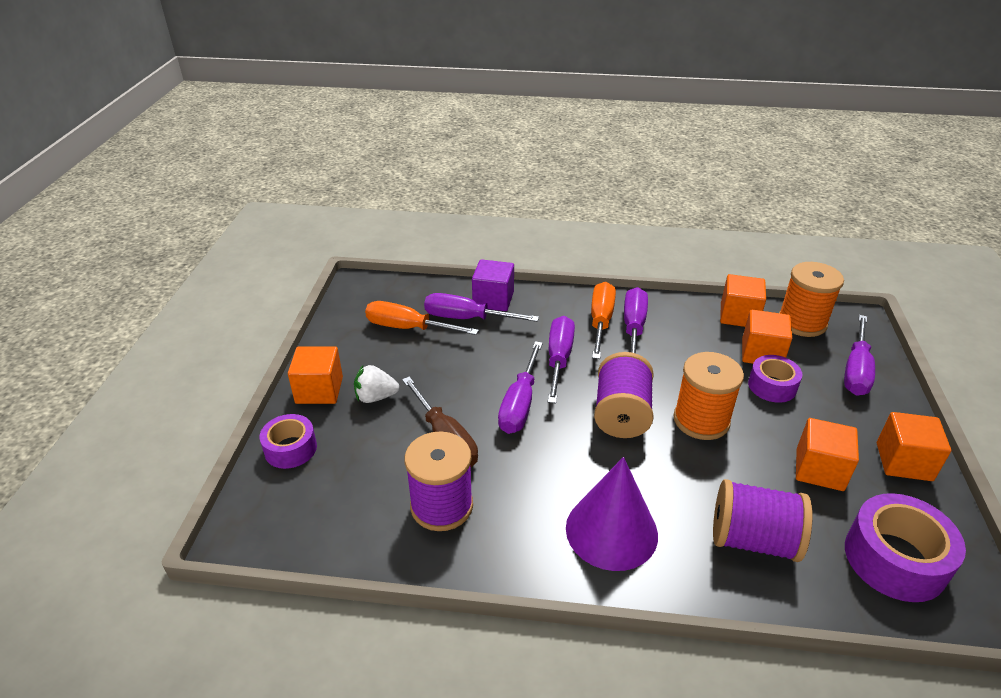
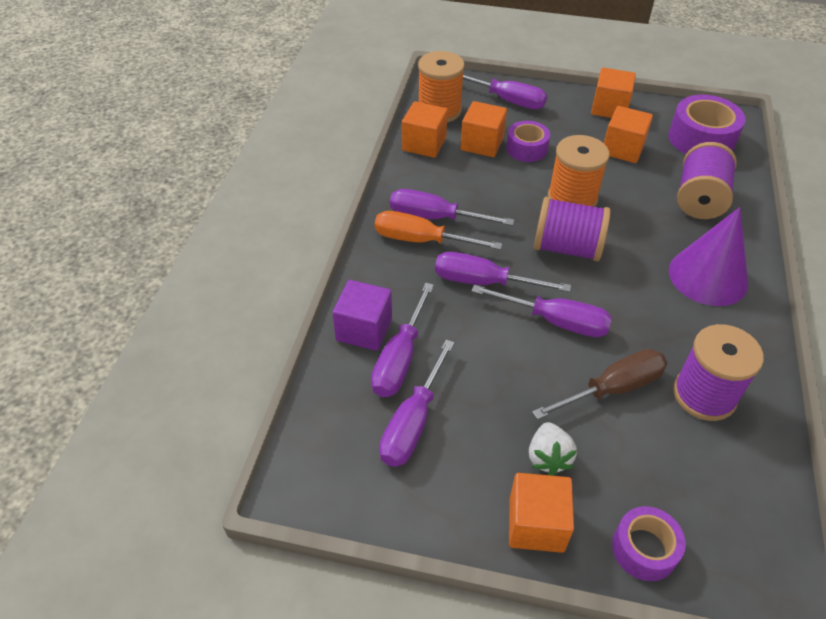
camera: 85 degrees left, 10 degrees up
orange screwdriver [365,301,479,335] -> purple screwdriver [379,340,455,467]

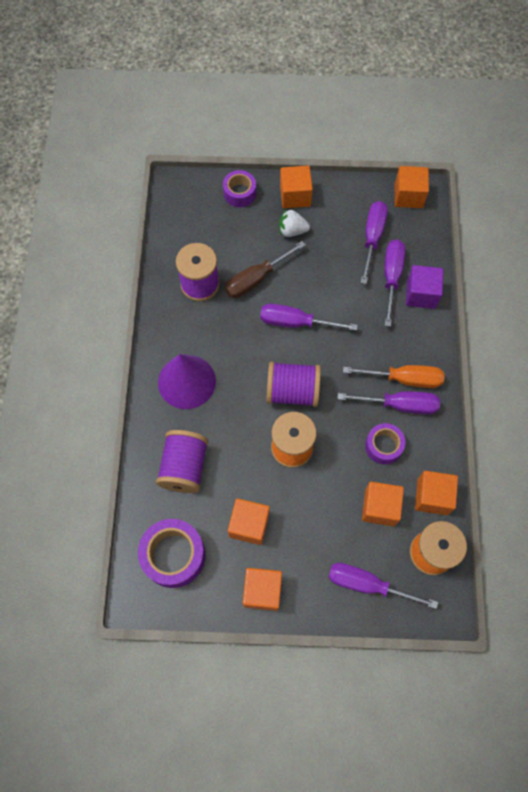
camera: 170 degrees right, 20 degrees up
purple screwdriver [435,252,571,292] -> none
purple tape [506,121,550,162] -> purple tape moved to [365,423,406,465]
white strawberry [529,422,577,476] -> white strawberry turned 75 degrees counterclockwise [279,209,310,237]
none -> orange cube [395,166,429,208]

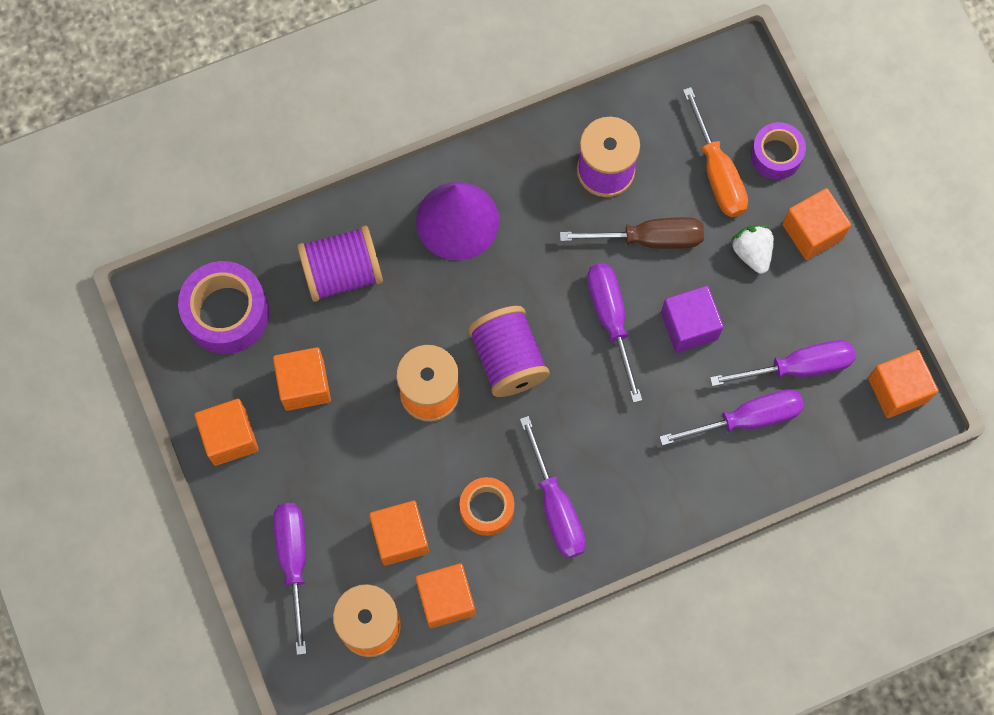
camera: 65 degrees right, 5 degrees up
brown screwdriver [225,241,306,298] -> brown screwdriver turned 150 degrees clockwise [560,217,704,249]
orange screwdriver [343,365,445,388] -> orange screwdriver moved to [683,87,748,217]
purple tape [365,423,406,465] -> orange tape [460,477,514,536]
purple cube [406,265,443,309] -> purple cube moved to [661,286,724,353]

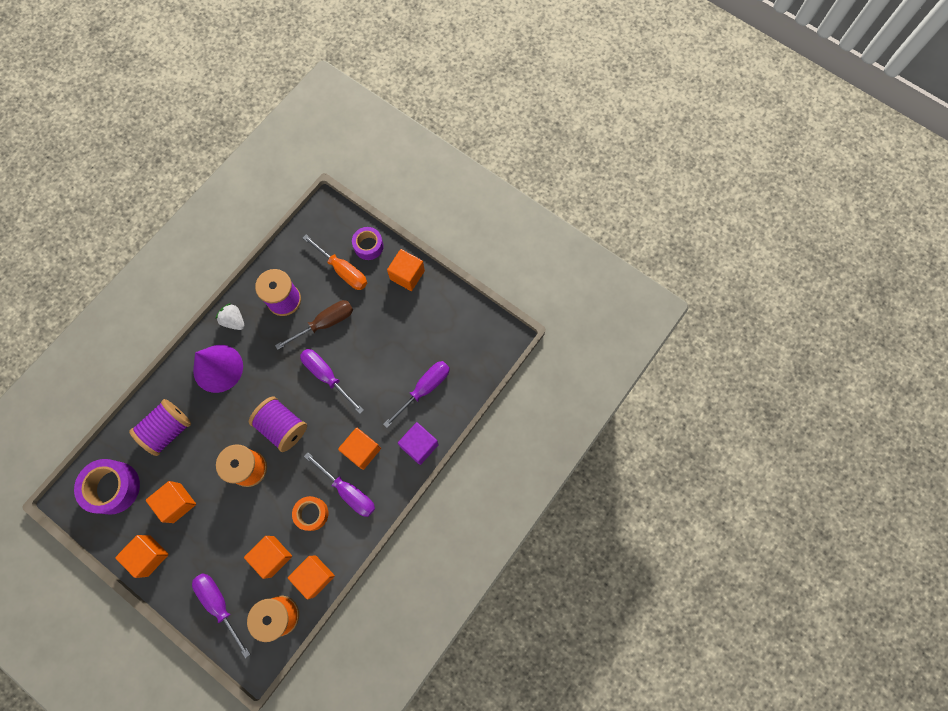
camera: 30 degrees left, 0 degrees up
purple cube [661,286,724,353] -> purple cube moved to [398,422,439,465]
purple screwdriver [710,340,856,386] -> none
white strawberry [732,225,774,274] -> white strawberry moved to [216,303,244,330]
orange cube [868,350,938,418] -> orange cube moved to [338,428,381,470]

